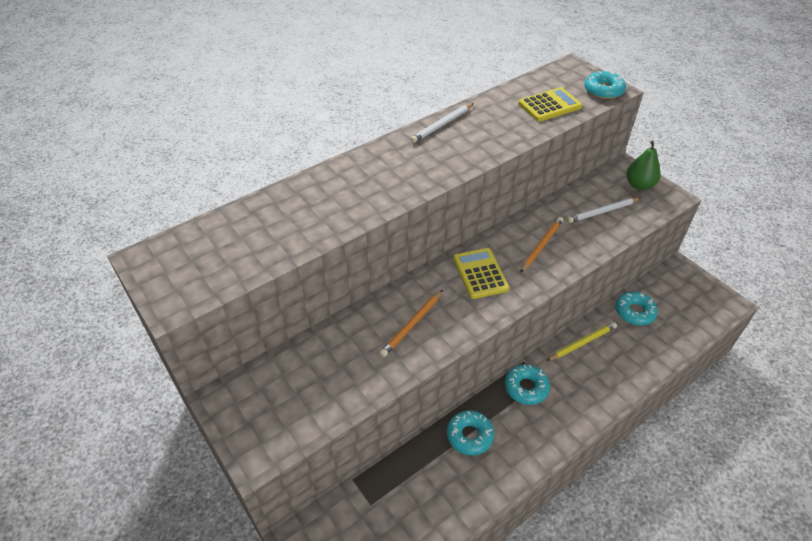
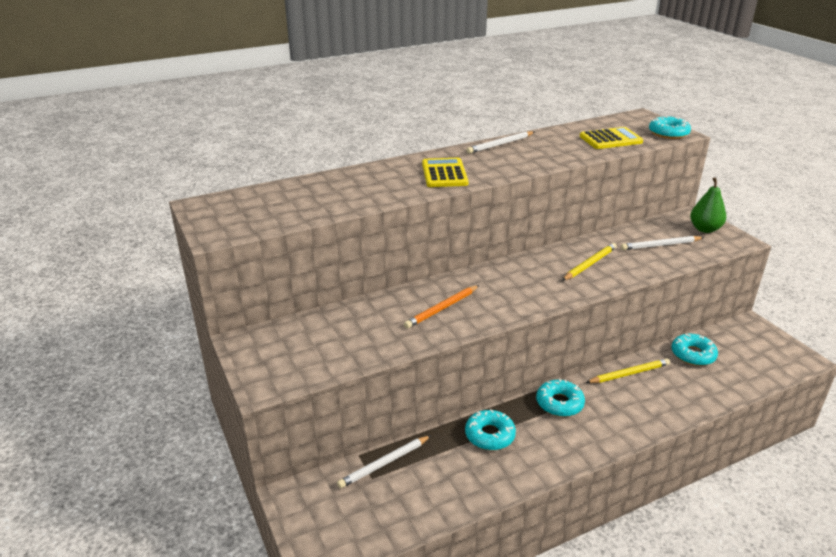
camera: 10 degrees right, 15 degrees down
yellow calculator [453,248,509,299] -> yellow calculator moved to [422,158,469,187]
orange pencil [520,217,563,273] -> yellow pencil [562,243,617,281]
none -> white pencil [337,435,431,488]

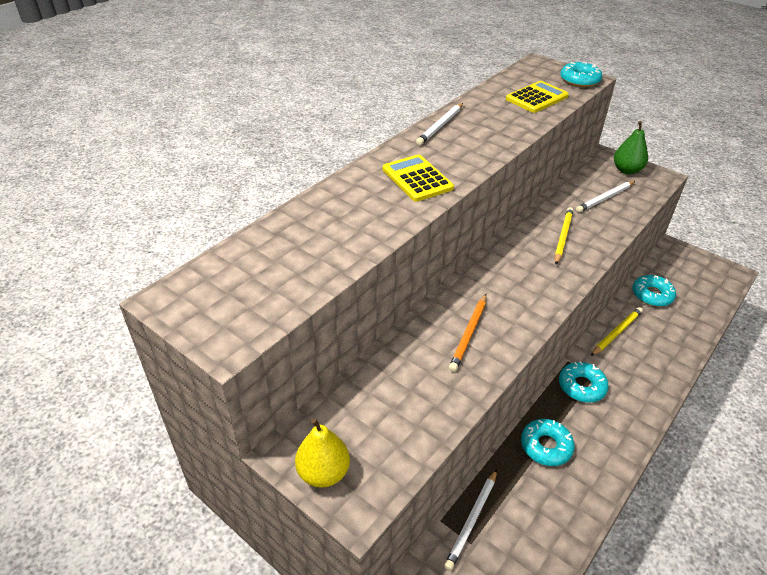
camera: 25 degrees left, 10 degrees up
none -> yellow pear [295,418,350,488]

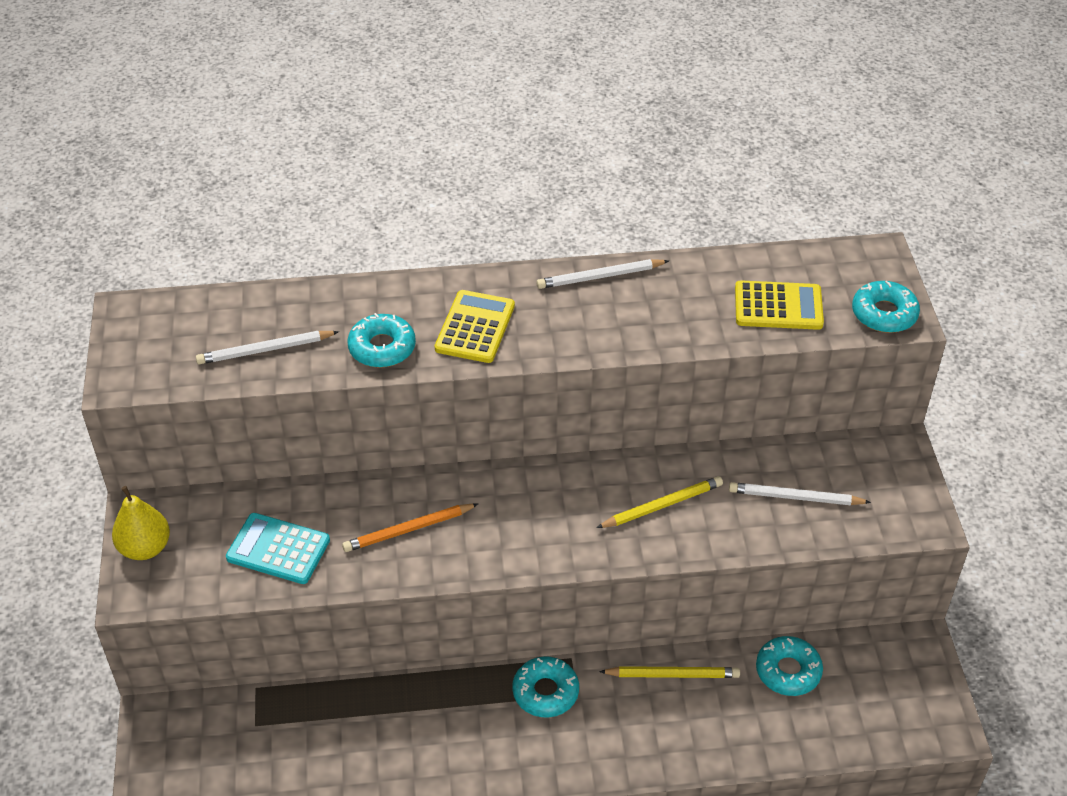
camera: 45 degrees right, 5 degrees up
white pencil [444,469,497,571] -> white pencil moved to [196,331,339,364]
turquoise donut [521,419,574,466] -> turquoise donut moved to [347,313,416,368]
green pear [614,121,648,174] -> none
none -> turquoise calculator [226,513,330,584]

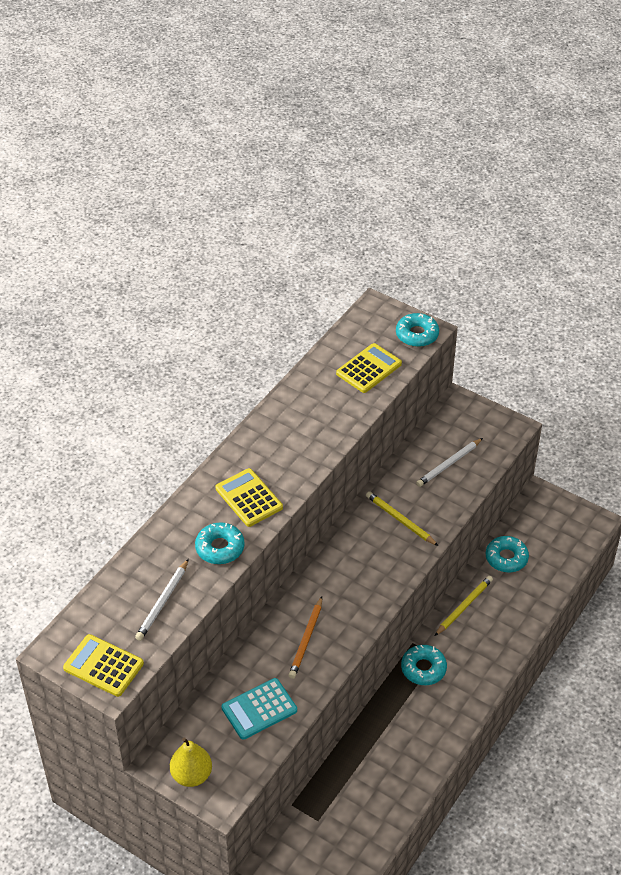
camera: 50 degrees left, 0 degrees up
white pencil [536,259,669,289] -> none
yellow pencil [597,476,723,528] -> yellow pencil turned 60 degrees counterclockwise [366,491,438,546]
none -> yellow calculator [63,634,144,697]

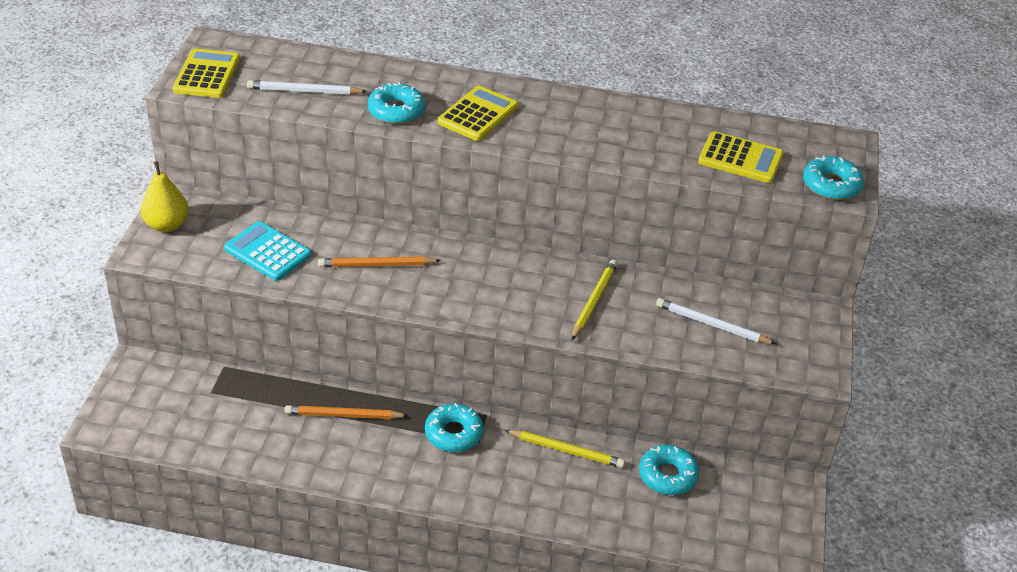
camera: 65 degrees right, 5 degrees down
none -> orange pencil [285,405,408,419]

